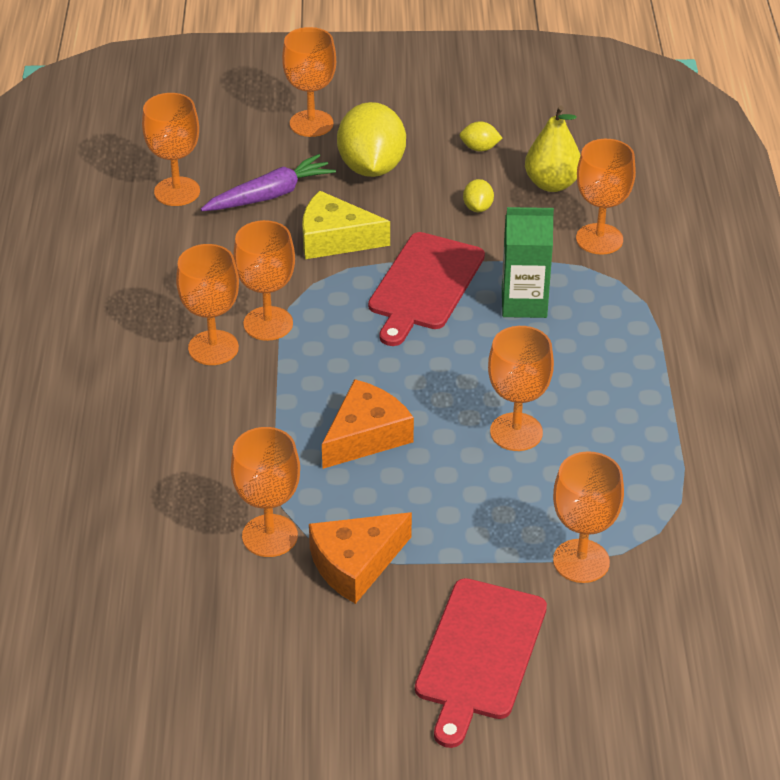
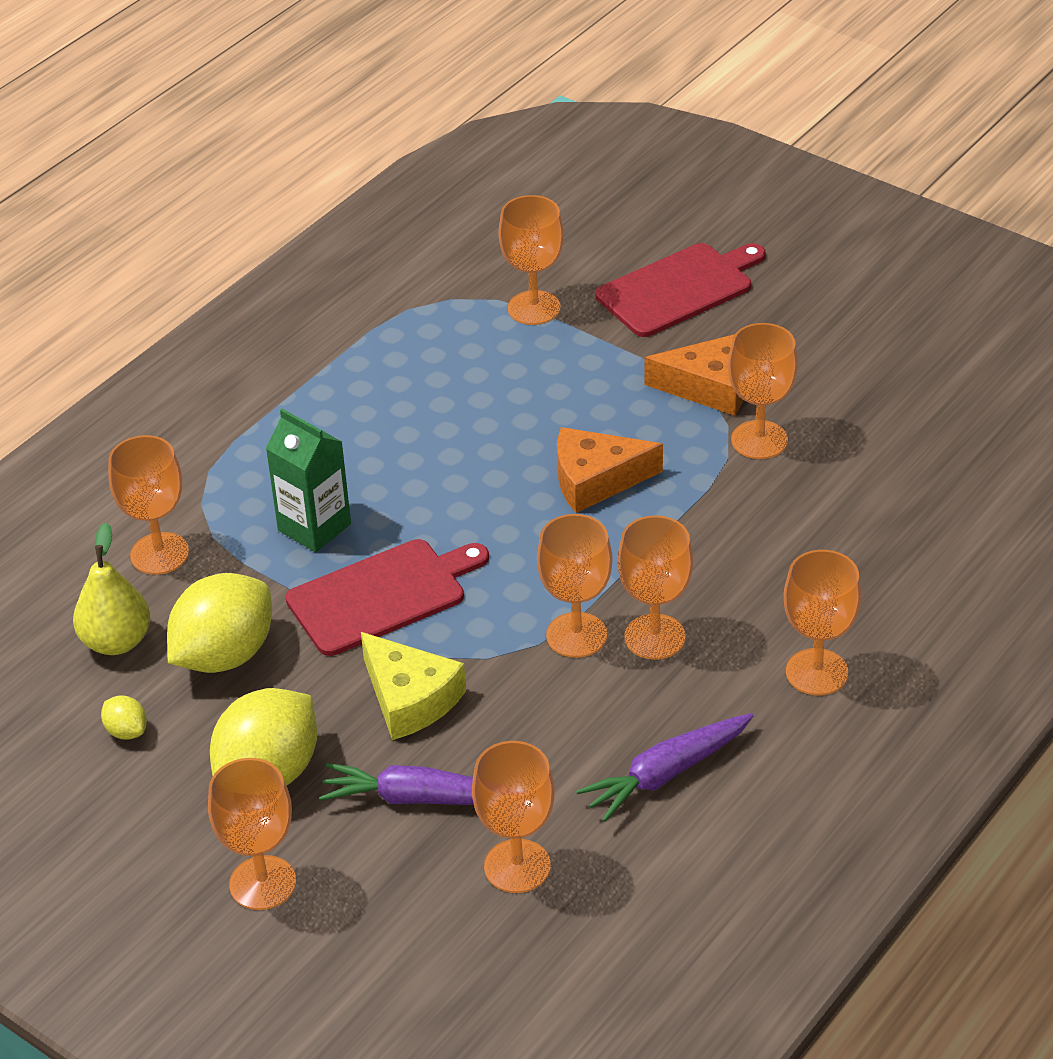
camera: 140 degrees left, 0 degrees up
yellow lemon [463,179,494,212] -> yellow lemon [167,573,272,673], size x2.29
orange goblet [488,326,554,451] -> orange goblet moved to [784,550,861,695]
none -> purple carrot [576,713,753,822]

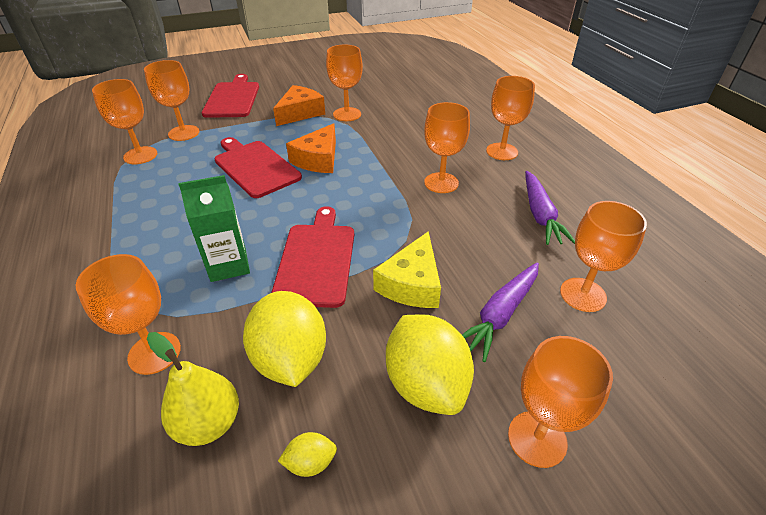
camera: 60 degrees left, 0 degrees up
yellow cheese [361,632,466,740] -> yellow cheese turned 120 degrees clockwise [373,231,441,308]
orange goblet [537,514,613,658] -> orange goblet moved to [92,79,157,164]
none -> red cutting board [214,137,302,198]

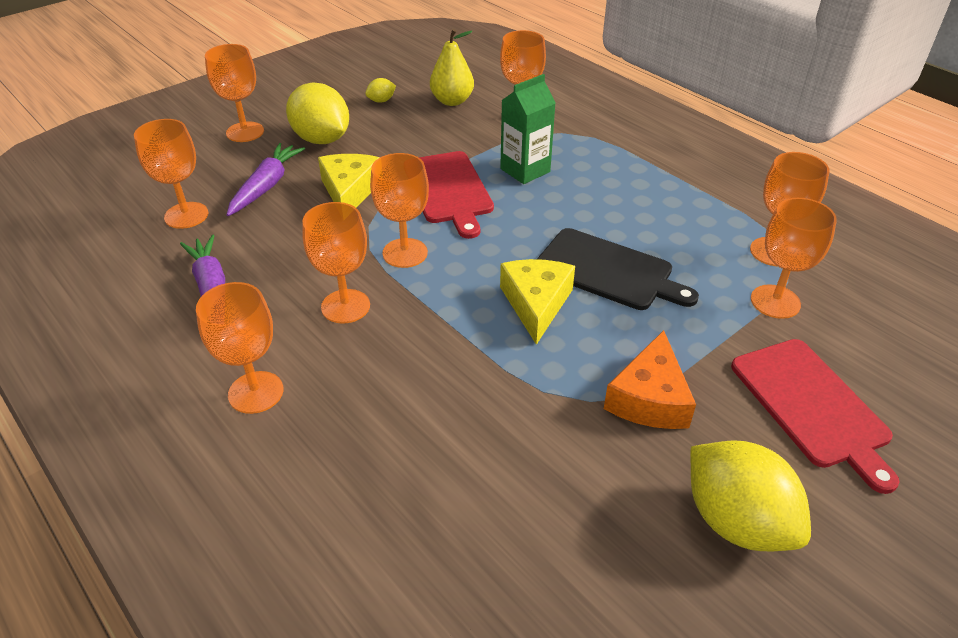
camera: 160 degrees right, 0 degrees up
red cutting board [214,137,302,198] -> black cutting board [537,228,699,310]
yellow lemon [243,291,326,387] -> yellow lemon moved to [690,440,811,551]
orange cheese [286,123,336,173] -> yellow cheese [500,259,575,345]
orange goblet [326,44,363,121] -> orange goblet moved to [370,153,429,268]

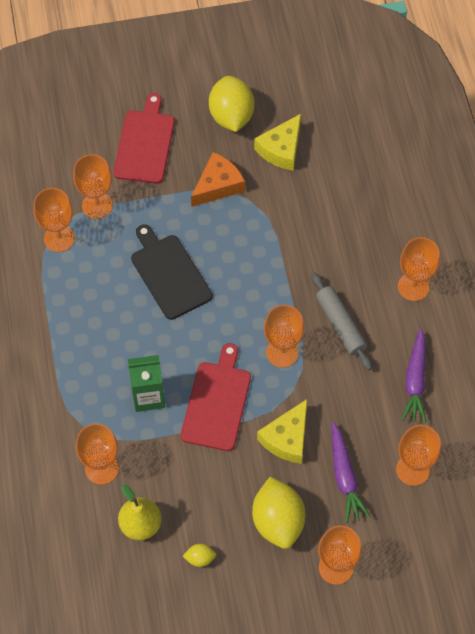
camera: 150 degrees left, 20 degrees up
purple carrot [227,143,305,216] -> purple carrot turned 60 degrees counterclockwise [332,422,371,523]
orange goblet [302,202,370,323] -> grey rolling pin [312,273,372,370]
yellow cheese [500,259,575,345] -> yellow cheese moved to [254,114,301,170]

